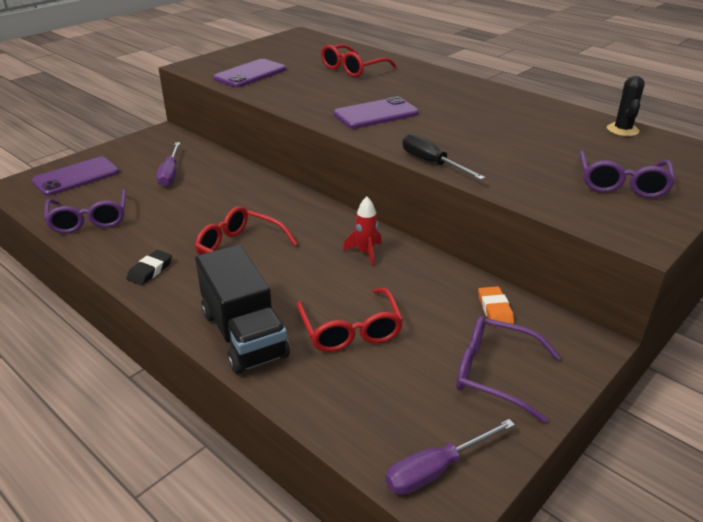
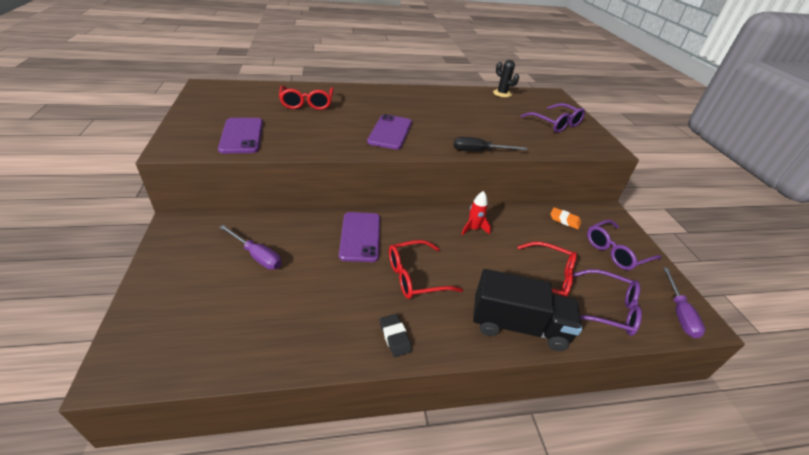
camera: 55 degrees left, 5 degrees up
purple phone [32,157,119,196] -> purple phone moved to [339,212,380,262]
purple glasses [44,189,126,233] -> purple glasses moved to [573,269,642,336]

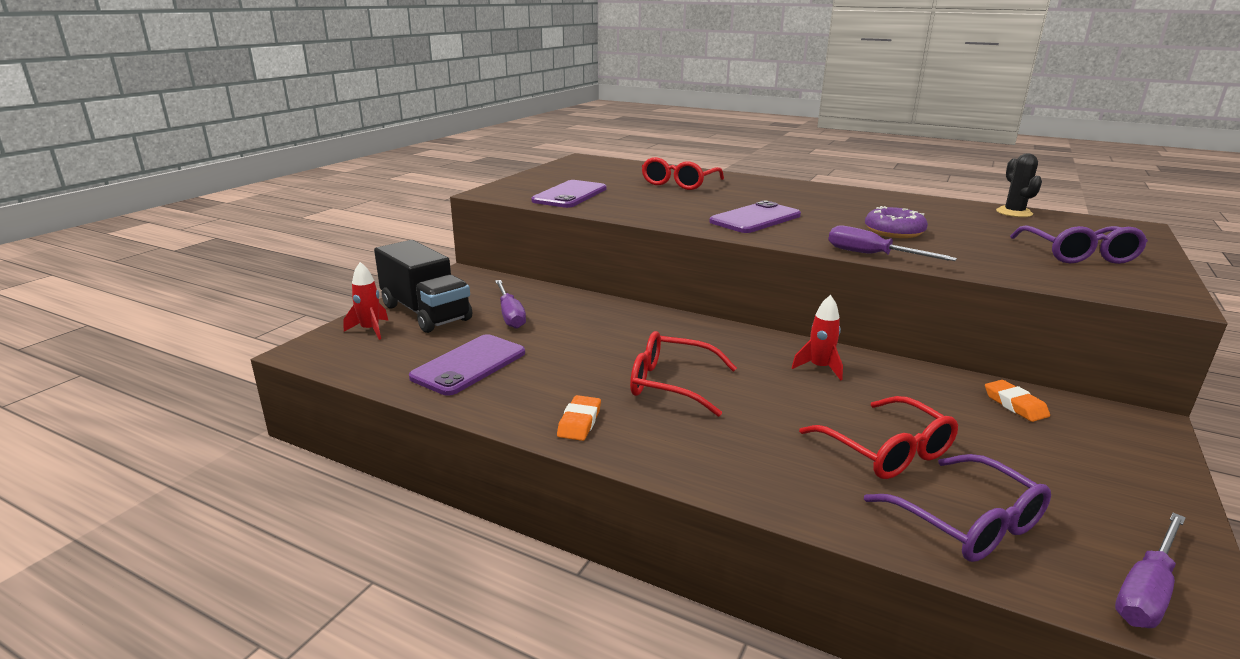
camera: 40 degrees right, 15 degrees down
purple phone [339,212,380,262] -> purple phone moved to [409,334,525,396]
black eraser [380,314,412,357] -> orange eraser [557,395,601,441]
black screwdriver [454,137,528,151] -> purple screwdriver [828,226,957,261]
black truck [473,269,582,351] -> black truck moved to [374,240,472,333]
purple glasses [587,220,661,270] -> none
none -> red rocket [343,262,388,340]
none -> purple donut [865,206,928,238]

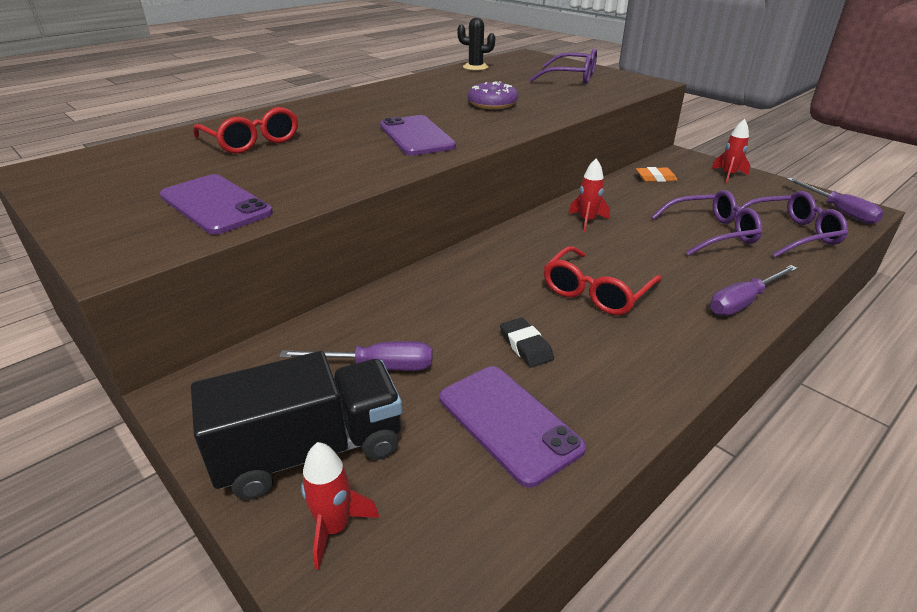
camera: 70 degrees left, 10 degrees up
orange eraser [557,395,601,441] -> none
red glasses [799,396,958,479] -> purple glasses [651,190,762,256]
purple screwdriver [828,226,957,261] -> purple screwdriver moved to [710,265,798,316]
none -> black eraser [500,317,554,367]
none -> red rocket [711,119,750,183]

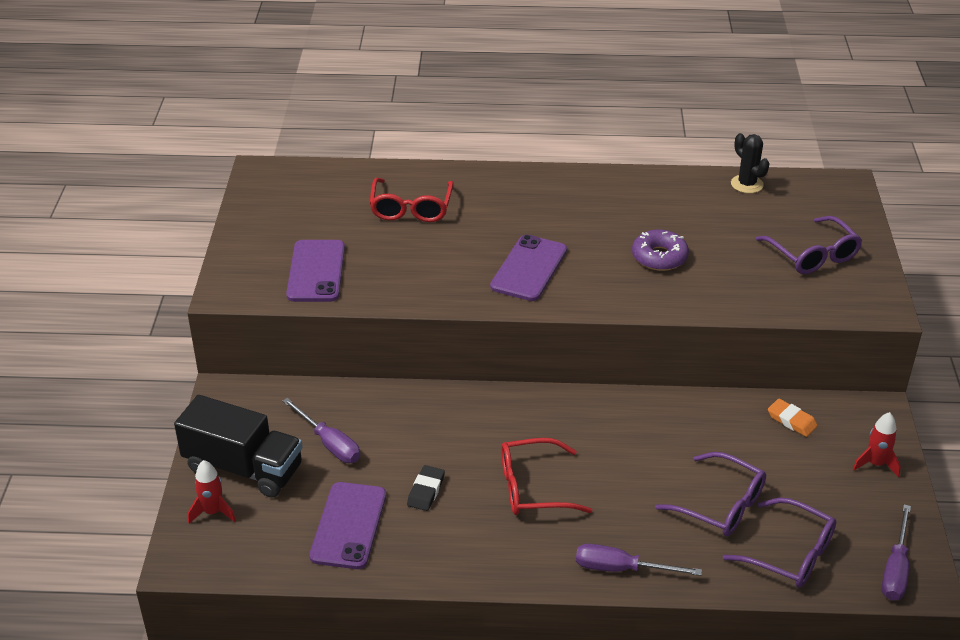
camera: 45 degrees right, 5 degrees up
red rocket [568,158,610,232] -> none

